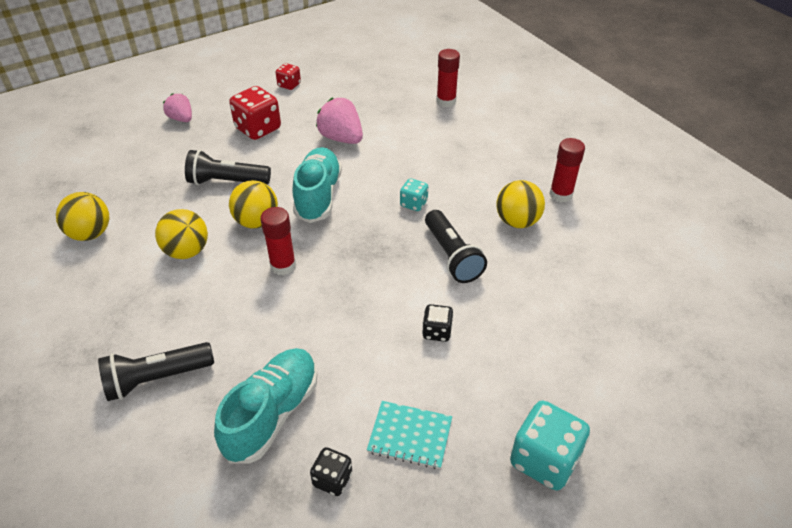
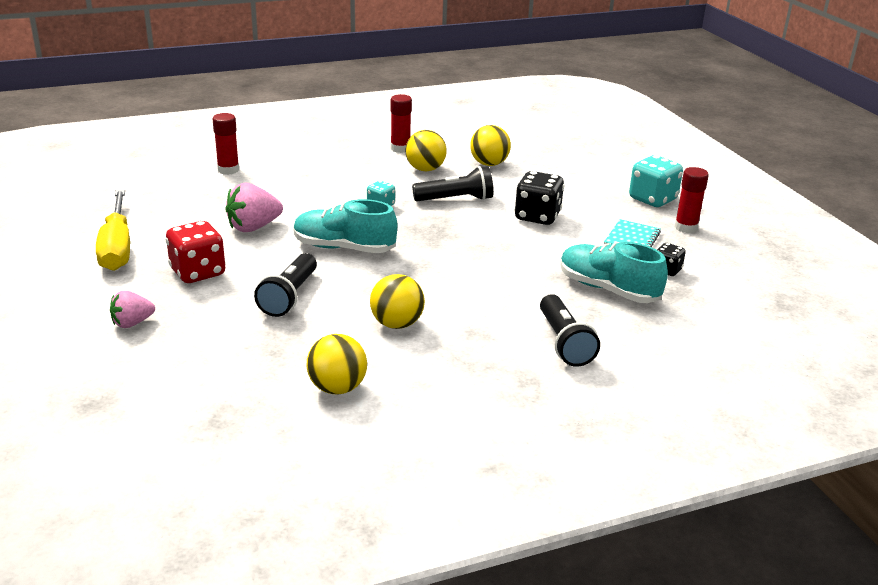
camera: 80 degrees left, 15 degrees down
yellow ball [229,180,278,229] -> yellow ball moved to [470,125,511,166]
red glue stick [260,207,296,275] -> red glue stick moved to [675,167,709,233]
red dice [276,63,301,90] -> yellow screwdriver [96,189,130,271]
black dice [422,304,454,342] -> black dice [514,171,564,225], size x1.81

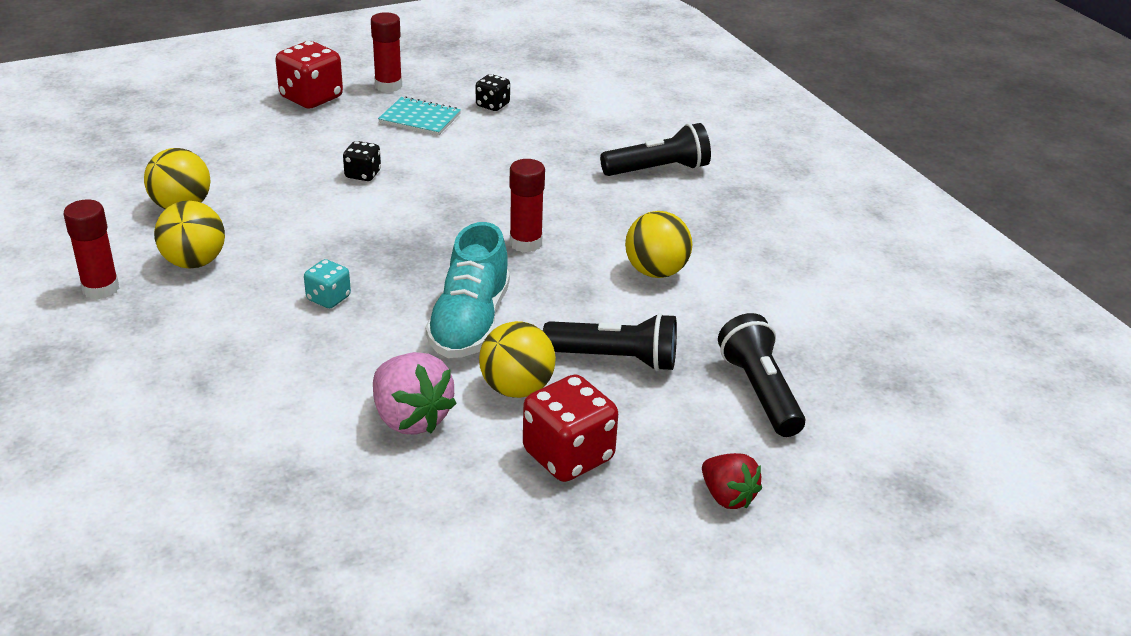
camera: 95 degrees left, 5 degrees up
yellow screwdriver [96,189,130,271] -> none
pink strawberry [110,291,155,328] -> red strawberry [702,453,762,509]
red glue stick [213,113,239,175] -> red glue stick moved to [510,159,545,253]
yellow ball [306,334,367,395] -> yellow ball moved to [479,321,556,398]
black flashlight [412,166,493,201] -> black flashlight moved to [718,313,805,437]
black dice [514,171,564,225] -> black dice [343,141,381,181], size x0.55
turquoise shoe [560,242,668,303] -> none
turquoise dice [629,155,683,207] -> red dice [275,41,343,109]

